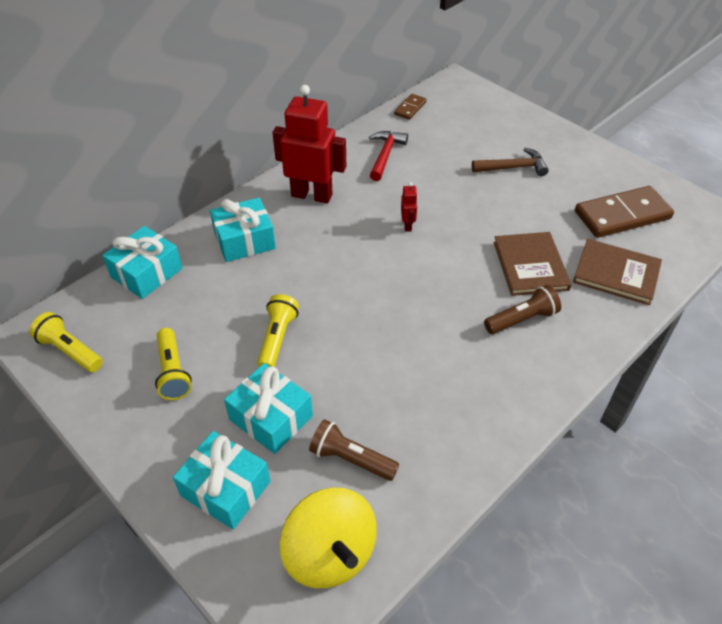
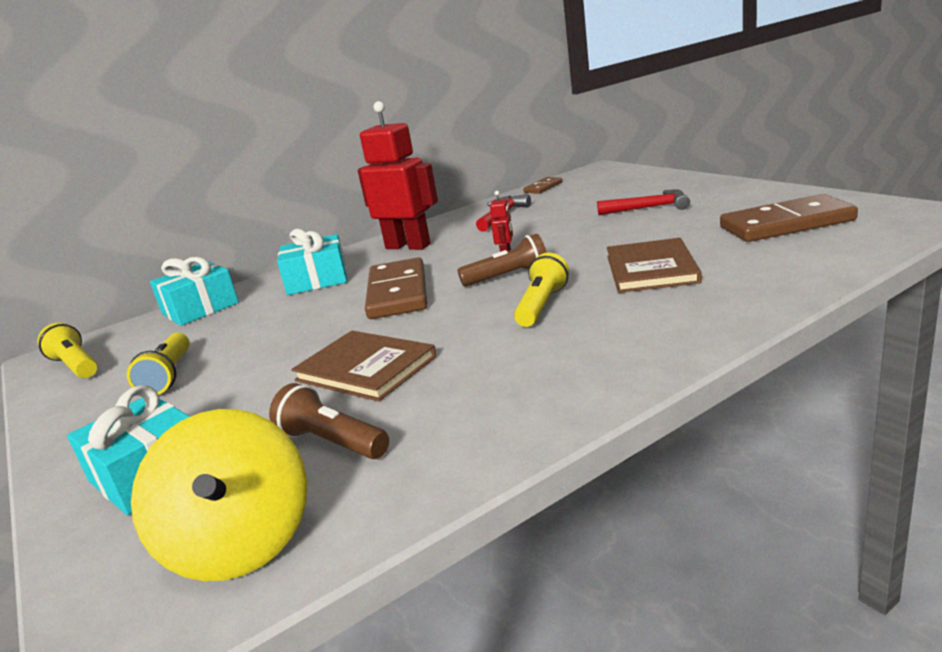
camera: 15 degrees right, 25 degrees down
turquoise gift [224,363,313,454] -> none
yellow flashlight [257,294,299,367] -> yellow flashlight moved to [514,253,569,327]
brown hammer [472,148,548,176] -> red hammer [597,189,690,215]
brown flashlight [484,285,561,334] -> brown flashlight moved to [458,234,547,286]
brown book [573,239,662,305] -> brown book moved to [291,331,437,402]
none -> brown domino [365,257,427,319]

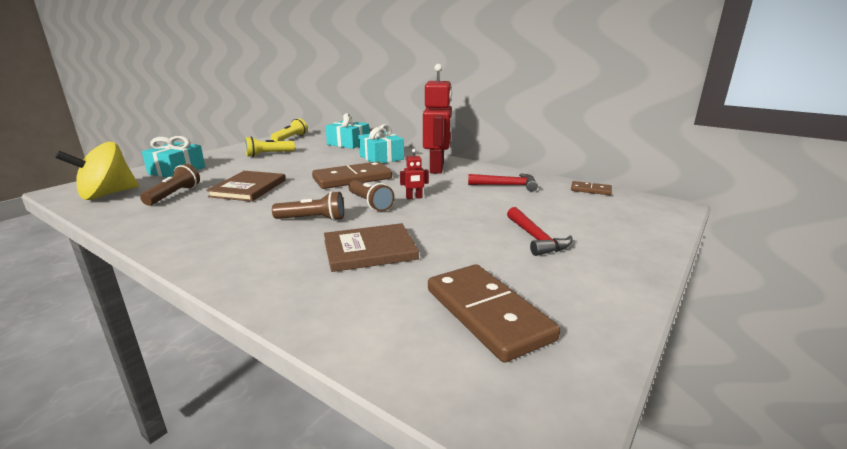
camera: 65 degrees right, 0 degrees up
yellow flashlight [514,253,569,327] -> brown flashlight [272,191,344,221]

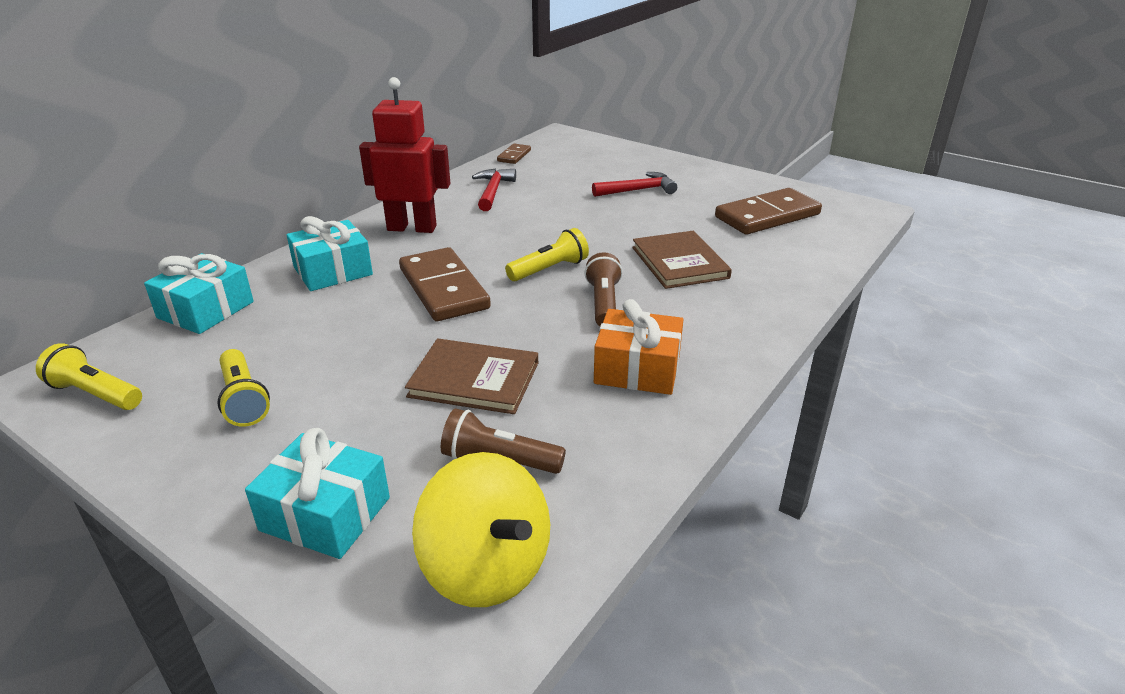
camera: 90 degrees left, 10 degrees up
brown flashlight [349,180,394,212] -> yellow flashlight [505,228,589,281]
red robot [400,149,429,199] -> none
none -> orange gift [594,299,683,395]

